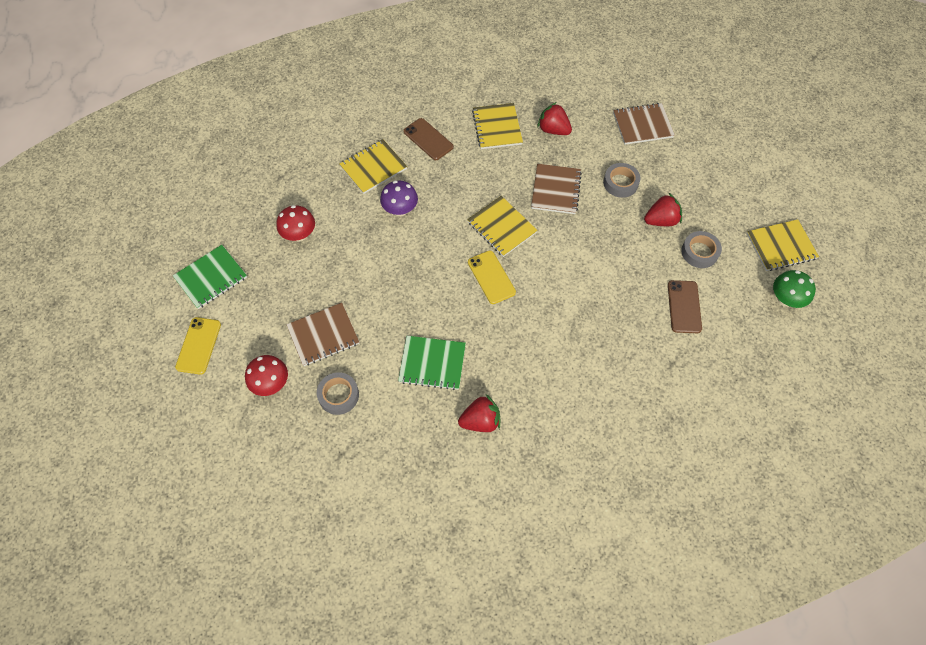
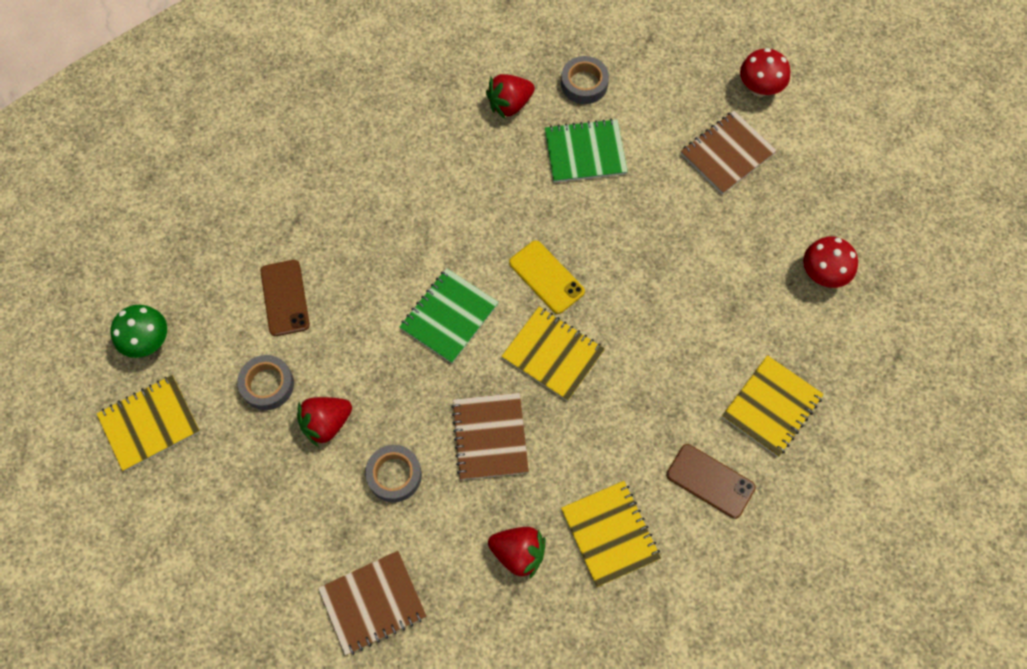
camera: 165 degrees right, 5 degrees up
green notebook [173,245,247,309] -> green notebook moved to [400,268,499,363]
yellow phone [175,317,221,375] -> none
grey tape [317,372,359,415] -> grey tape moved to [561,56,609,104]
purple mushroom [380,180,418,216] -> none

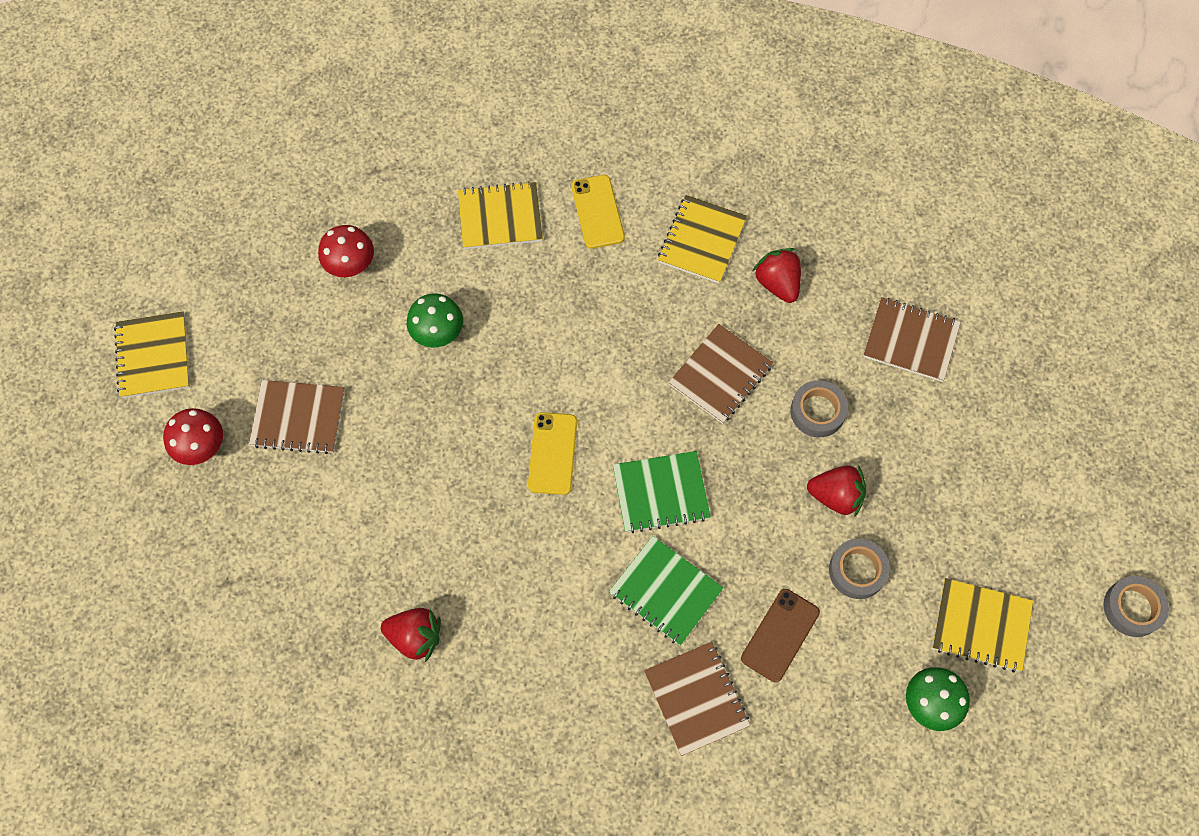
camera: 135 degrees left, 0 degrees up
yellow notebook [501,307,605,401] -> yellow notebook moved to [114,311,190,398]
green notebook [545,119,628,183] -> green notebook moved to [609,536,724,645]
grey tape [561,56,609,104] -> grey tape moved to [1104,576,1169,637]
brown phone [666,444,756,519] -> yellow phone [571,175,625,249]
none -> green mushroom [407,293,463,347]
none -> brown notebook [644,641,750,756]

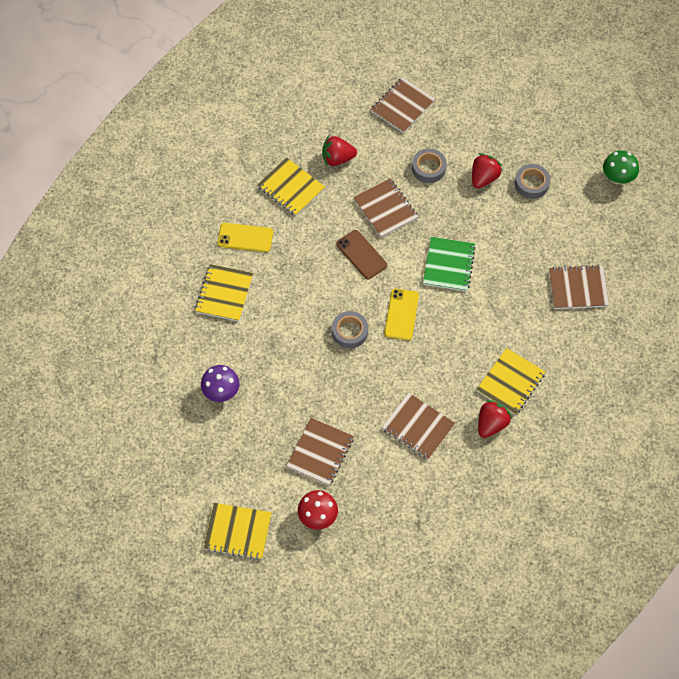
camera: 70 degrees left, 5 degrees down
red mushroom [318,225,374,277] -> purple mushroom [201,365,239,402]
green mushroom [407,293,463,347] -> none
yellow phone [528,412,577,495] -> yellow phone turned 75 degrees clockwise [384,289,419,340]
green notebook [609,536,724,645] -> none
brown phone [741,589,820,683] -> brown phone moved to [336,230,387,279]
yellow notebook [932,578,1033,672] -> yellow notebook moved to [476,348,546,415]
grey tape [1104,576,1169,637] -> grey tape moved to [332,311,368,348]
none -> brown notebook [382,393,455,460]

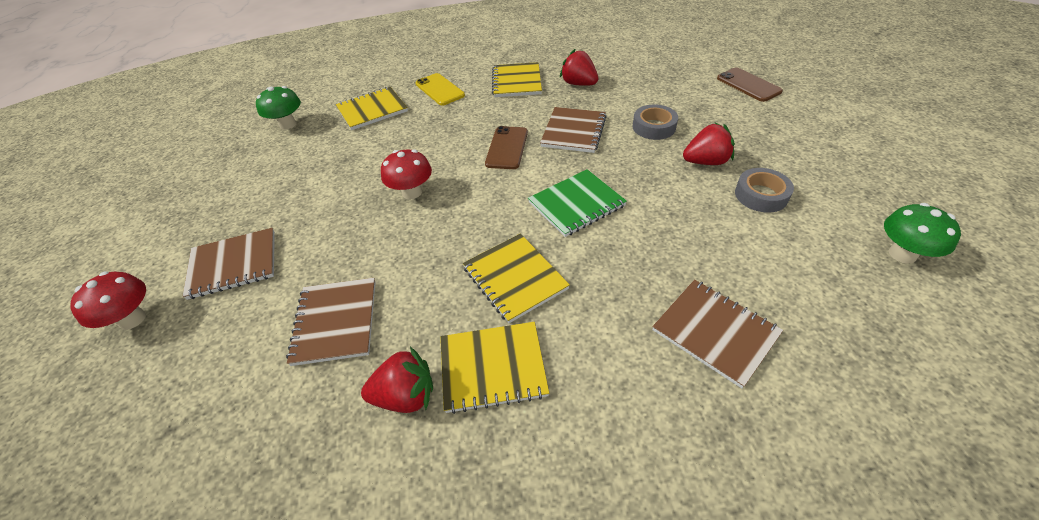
camera: 50 degrees right, 15 degrees down
purple mushroom [201,365,239,402] -> none
yellow notebook [204,503,272,560] -> yellow notebook moved to [463,234,570,323]
grey tape [332,311,368,348] -> red mushroom [381,149,432,199]
brown notebook [371,77,435,133] -> none
yellow phone [384,289,419,340] -> none
none -> green mushroom [256,86,301,130]
none -> brown phone [717,67,783,102]

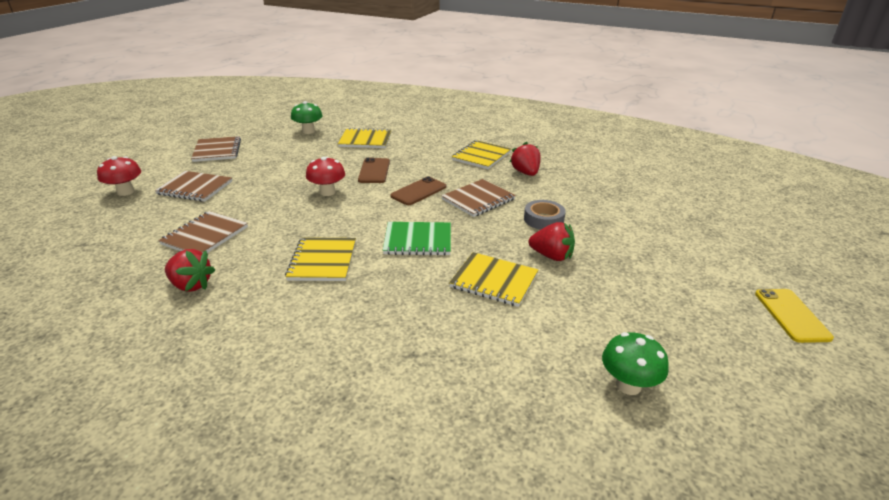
camera: 30 degrees right, 15 degrees down
yellow phone [415,73,465,106] -> yellow phone moved to [755,289,834,343]
yellow notebook [440,322,549,414] -> yellow notebook moved to [449,252,538,307]
brown notebook [652,280,783,388] -> brown notebook moved to [191,136,241,162]
brown phone [717,67,783,102] -> brown phone moved to [358,158,390,183]
grey tape [735,168,794,213] -> none

